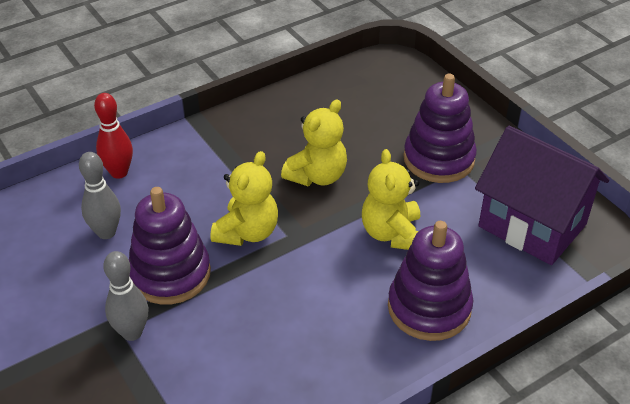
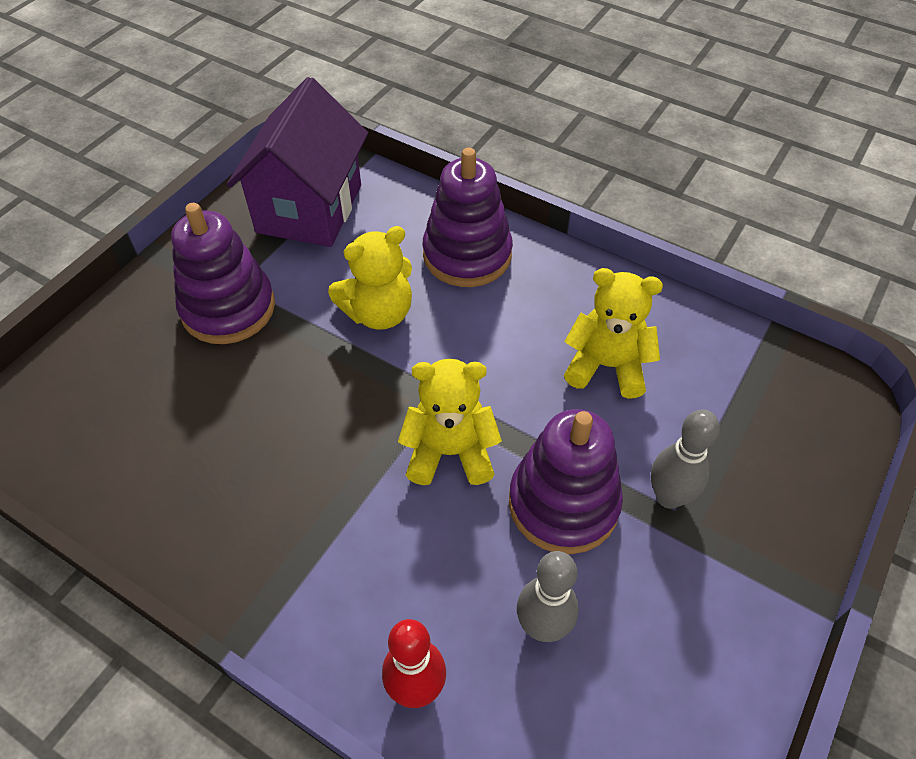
camera: 115 degrees left, 10 degrees up
yellow teddy bear [281,99,347,186] -> yellow teddy bear moved to [564,268,663,399]

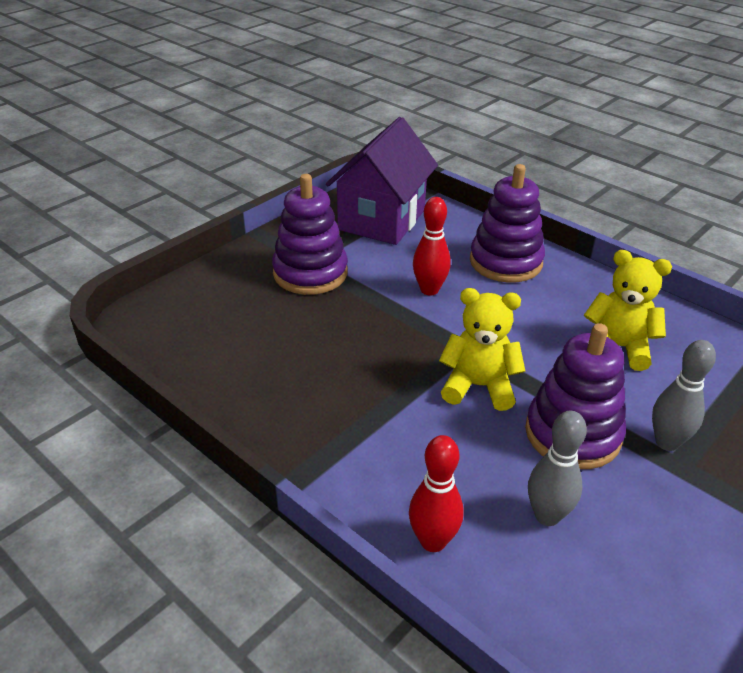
camera: 10 degrees right, 15 degrees down
yellow teddy bear [328,226,412,330] -> red bowling pin [413,197,451,296]

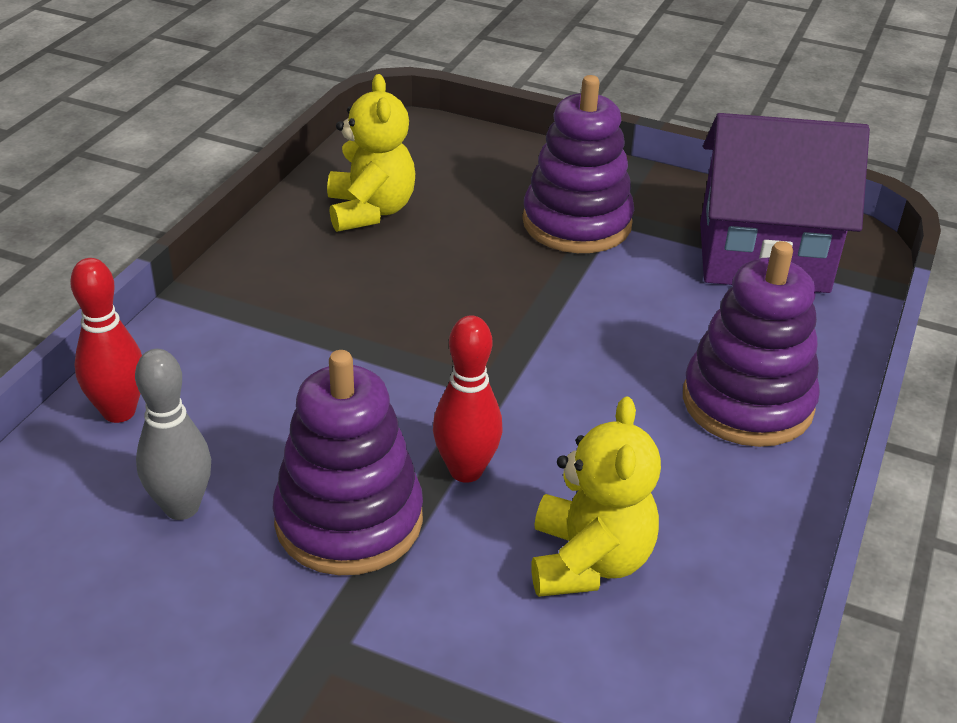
camera: 70 degrees right, 0 degrees up
red bowling pin [413,197,451,296] -> red bowling pin moved to [433,315,502,483]
yellow teddy bear [439,288,525,411] -> yellow teddy bear moved to [327,74,415,232]
grey bowling pin [652,340,716,451] -> none

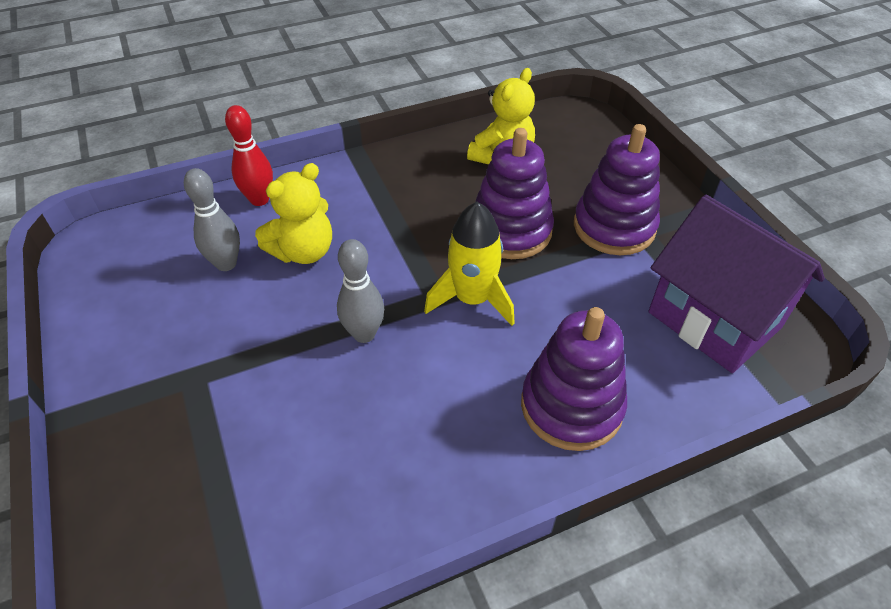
camera: 45 degrees right, 10 degrees up
purple stacking toy [273,350,423,575] -> purple stacking toy moved to [475,128,554,259]
red bowling pin [433,315,502,483] -> grey bowling pin [337,239,384,343]
yellow teddy bear [531,396,661,597] -> yellow teddy bear moved to [255,163,332,264]
none -> yellow rocket [424,202,515,326]

